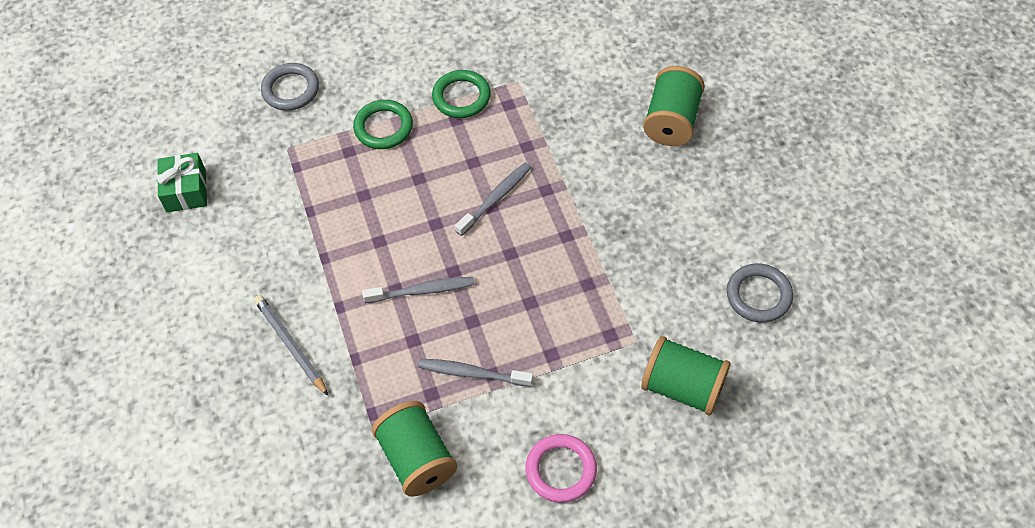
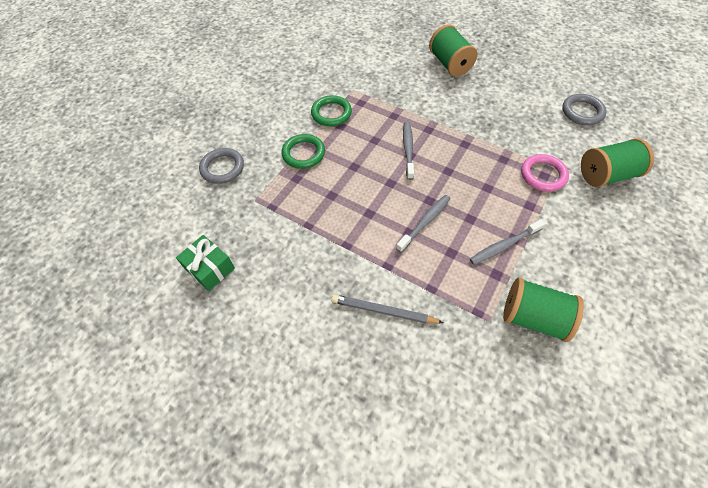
camera: 40 degrees left, 0 degrees up
pink ring [525,434,597,503] -> pink ring moved to [521,154,569,192]

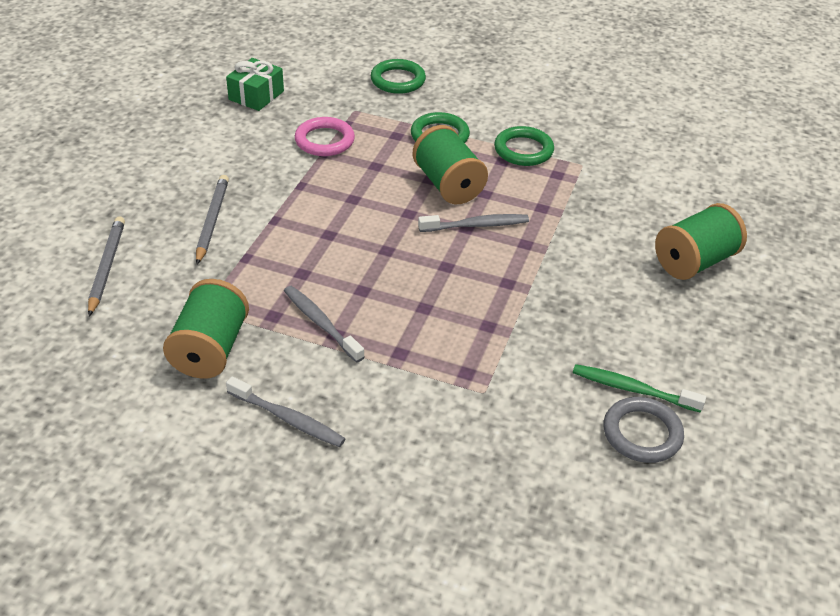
camera: 75 degrees right, 15 degrees down
grey ring [199,148,244,184] -> green ring [371,59,426,94]
grey toothbrush [396,195,451,252] -> grey toothbrush moved to [226,376,345,447]
pink ring [521,154,569,192] -> pink ring moved to [295,117,355,156]
green spool [581,138,654,187] -> green spool moved to [413,125,488,204]
none -> grey pencil [88,216,125,316]
none -> green toothbrush [573,364,706,413]

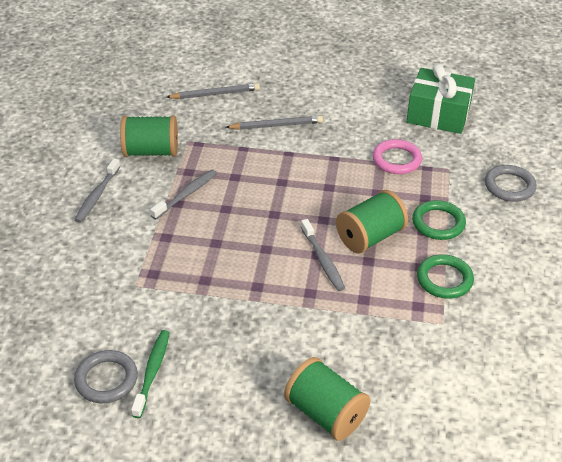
camera: 80 degrees right, 0 degrees up
green gift [226,58,284,111] -> green gift [406,63,475,134], size x1.57
green ring [371,59,426,94] -> grey ring [485,165,537,202]

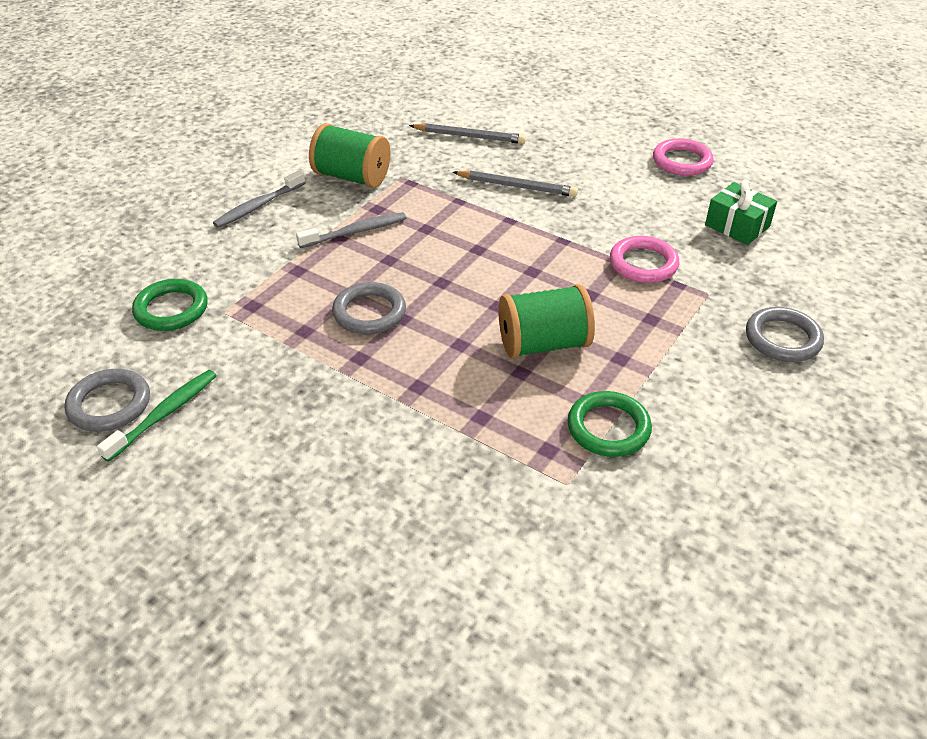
camera: 25 degrees right, 0 degrees up
green spool [284,357,371,441] -> none
grey toothbrush [301,219,345,291] -> none
green gift [406,63,475,134] -> green gift [705,180,777,245], size x0.64
green ring [412,200,466,240] -> green ring moved to [132,279,208,331]
none -> grey ring [332,282,406,334]
none -> pink ring [653,138,714,176]

